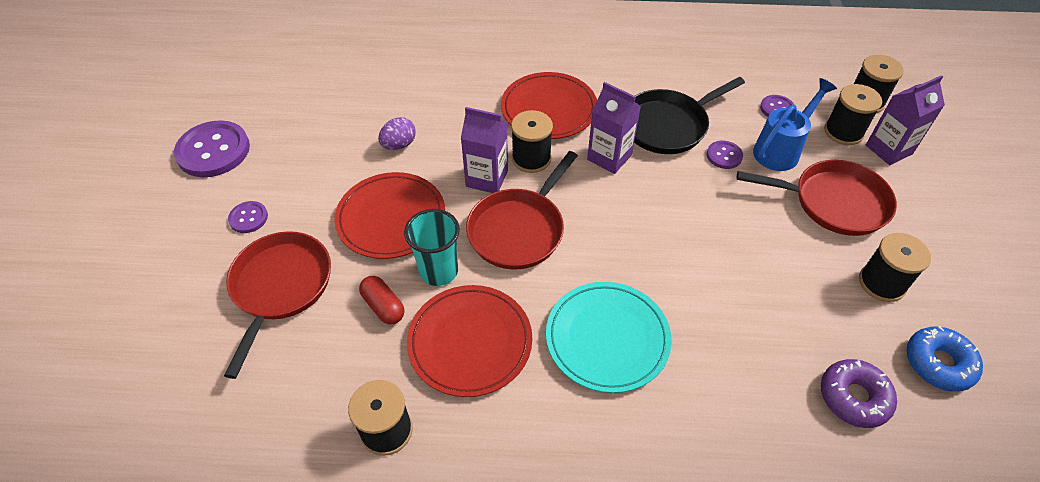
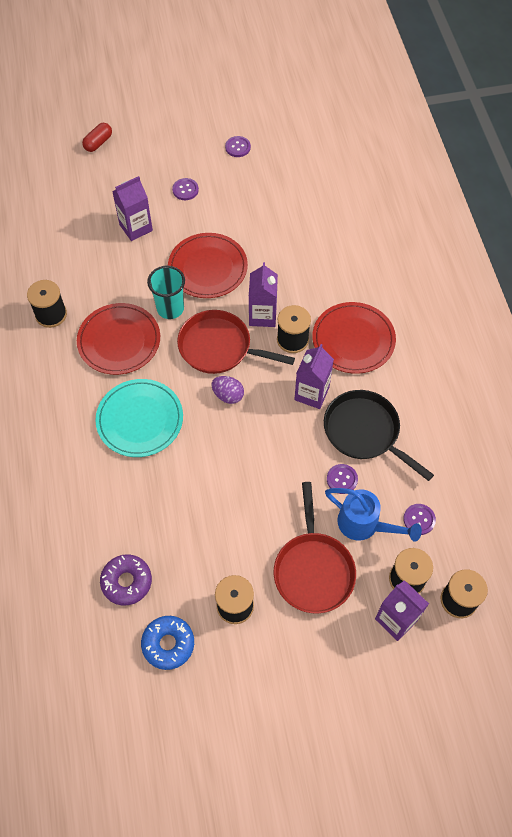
camera: 75 degrees right, 10 degrees up
purple button [174,120,250,177] -> purple button [225,136,251,157], size x0.49
red pan [224,231,331,379] -> purple carton [112,176,153,241]
red capsule [359,276,404,324] -> red capsule moved to [82,123,112,152]
purple egg [378,117,416,150] -> purple egg moved to [212,376,244,404]

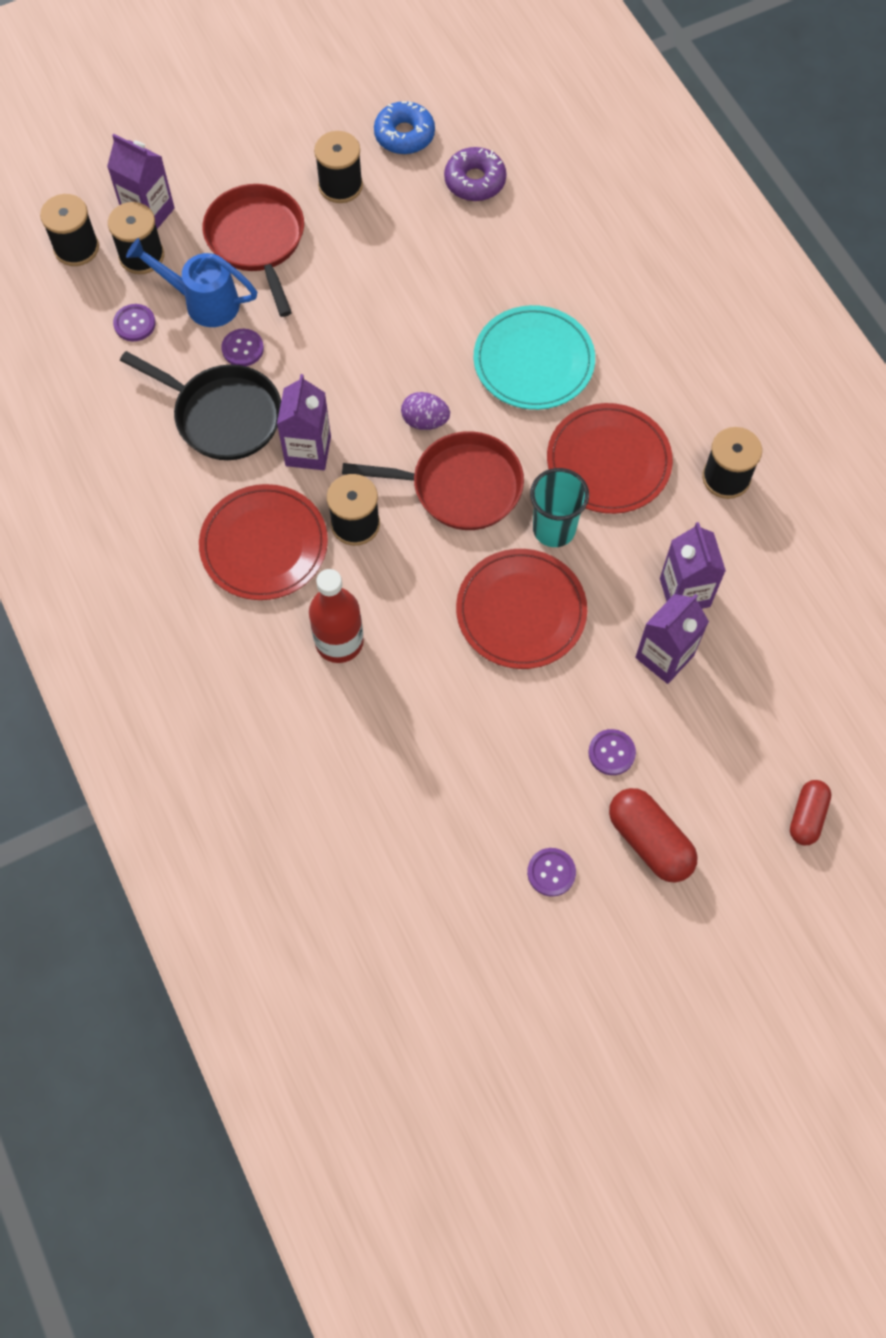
camera: 165 degrees right, 5 degrees up
purple carton [249,262,278,327] -> purple carton moved to [660,522,726,609]
none -> red bottle [309,569,364,663]
none -> red capsule [609,788,698,883]

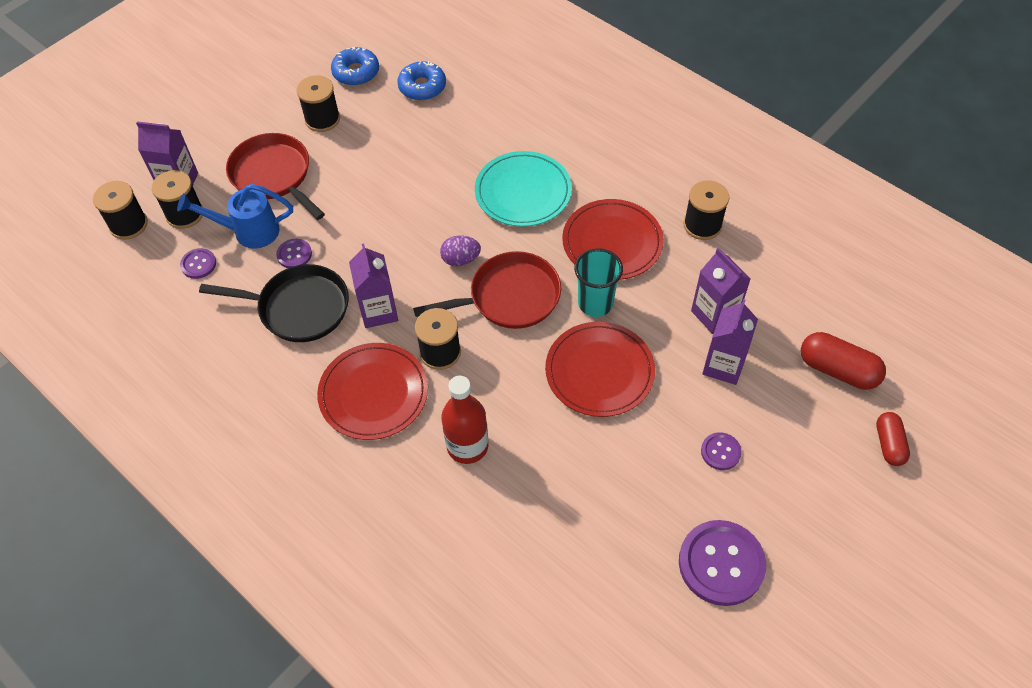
camera: 20 degrees left, 10 degrees down
purple donut [444,147,506,201] -> blue donut [397,61,446,100]
purple button [527,848,576,897] -> purple button [679,520,766,606], size x2.02
red capsule [609,788,698,883] -> red capsule moved to [801,332,886,390]

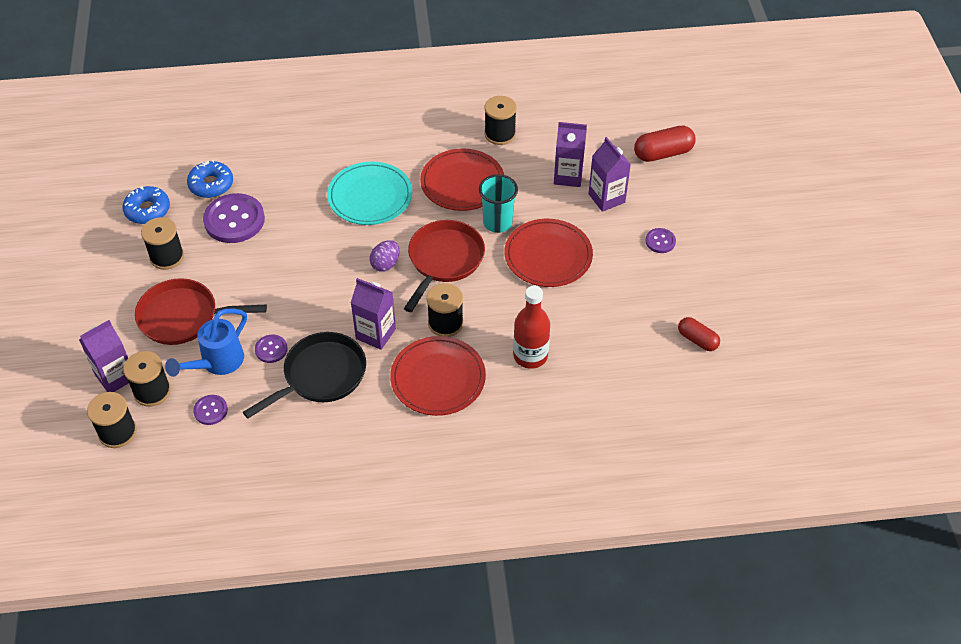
camera: 50 degrees left, 5 degrees down
purple button [679,520,766,606] -> purple button moved to [203,193,265,243]
red capsule [876,412,910,466] -> red capsule moved to [678,317,720,351]

